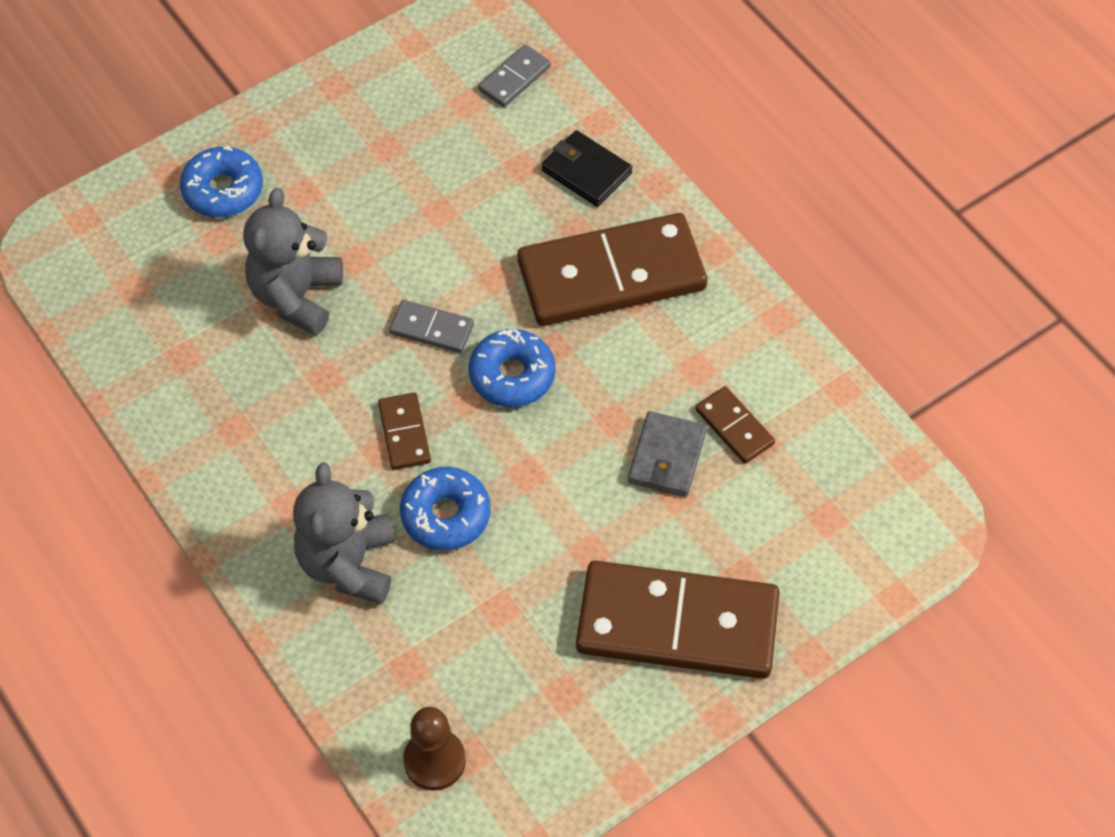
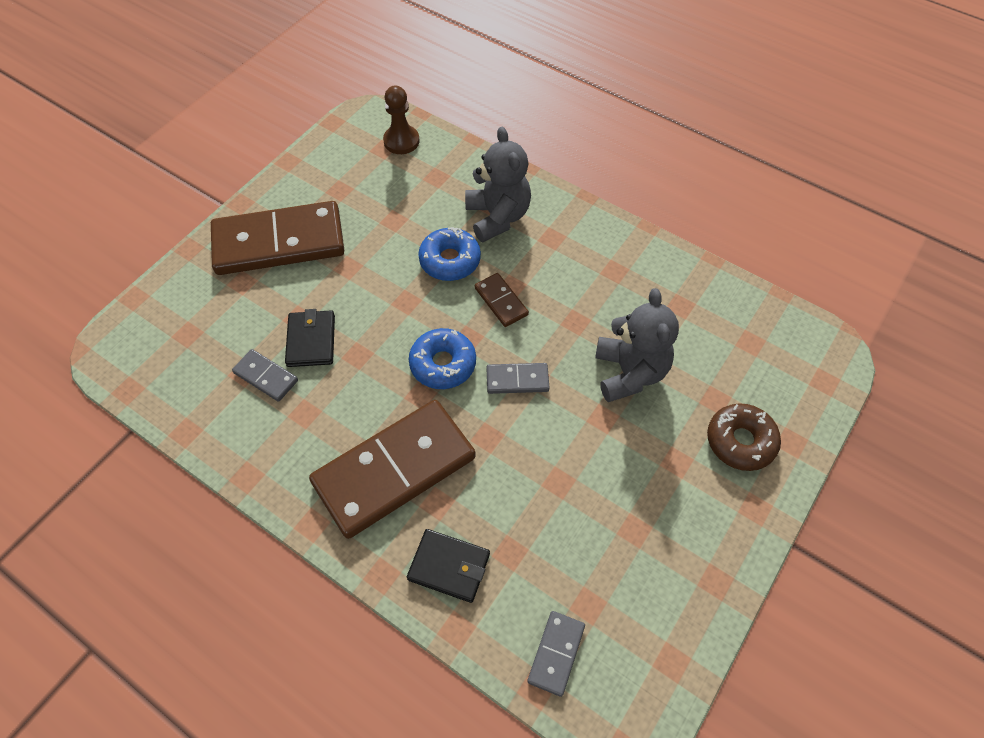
camera: 160 degrees right, 0 degrees up
blue donut [180,145,263,218] -> brown donut [707,403,781,471]
grey wallet [628,411,707,497] -> black wallet [285,309,335,367]
brown domino [696,386,775,464] -> grey domino [232,349,298,402]

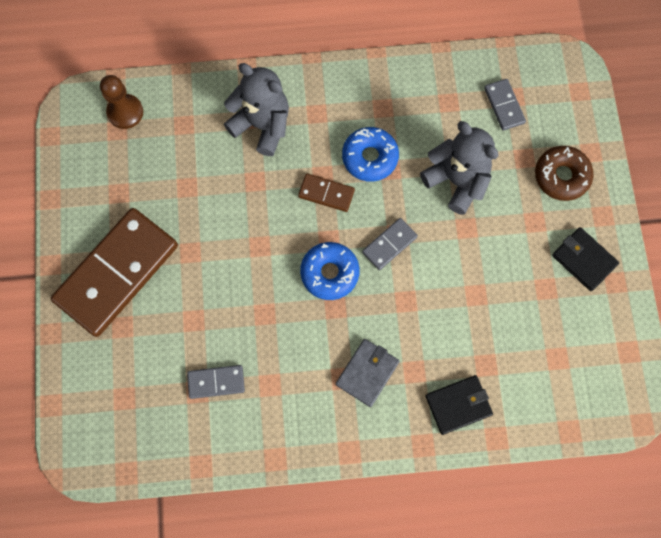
camera: 40 degrees left, 15 degrees up
black wallet [285,309,335,367] -> black wallet moved to [552,227,619,291]
brown domino [309,400,476,539] -> grey wallet [336,339,400,407]
blue donut [418,227,481,281] -> blue donut moved to [342,127,399,182]
grey domino [527,611,585,697] -> grey domino moved to [484,79,526,131]

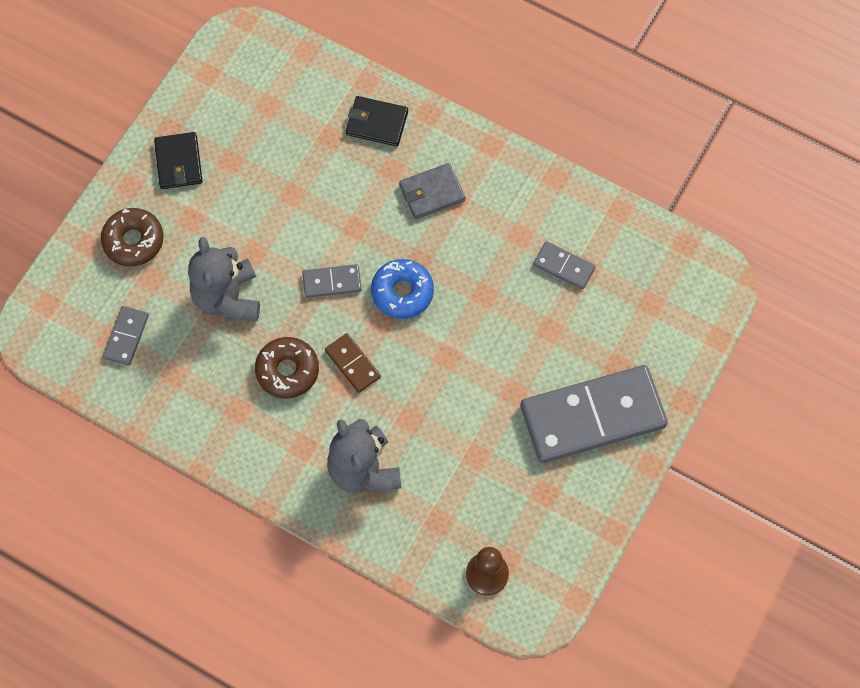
camera: 145 degrees left, 5 degrees down
brown domino [51,208,178,337] -> grey domino [521,365,668,463]
blue donut [342,127,399,182] -> brown donut [255,337,319,399]

